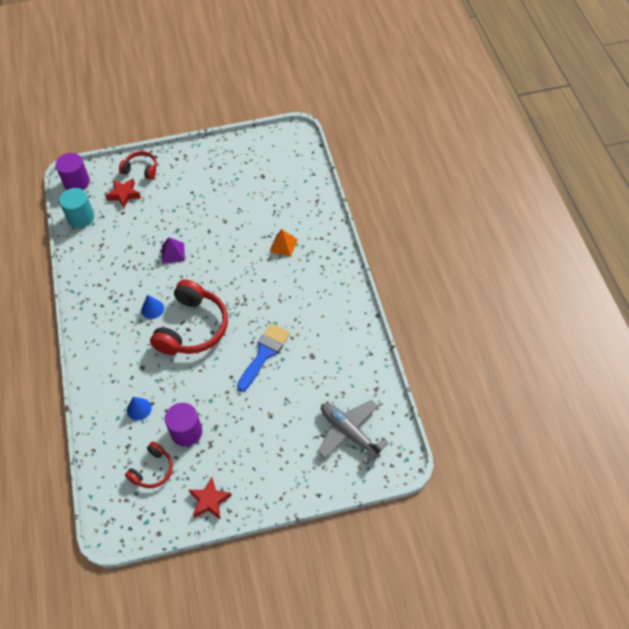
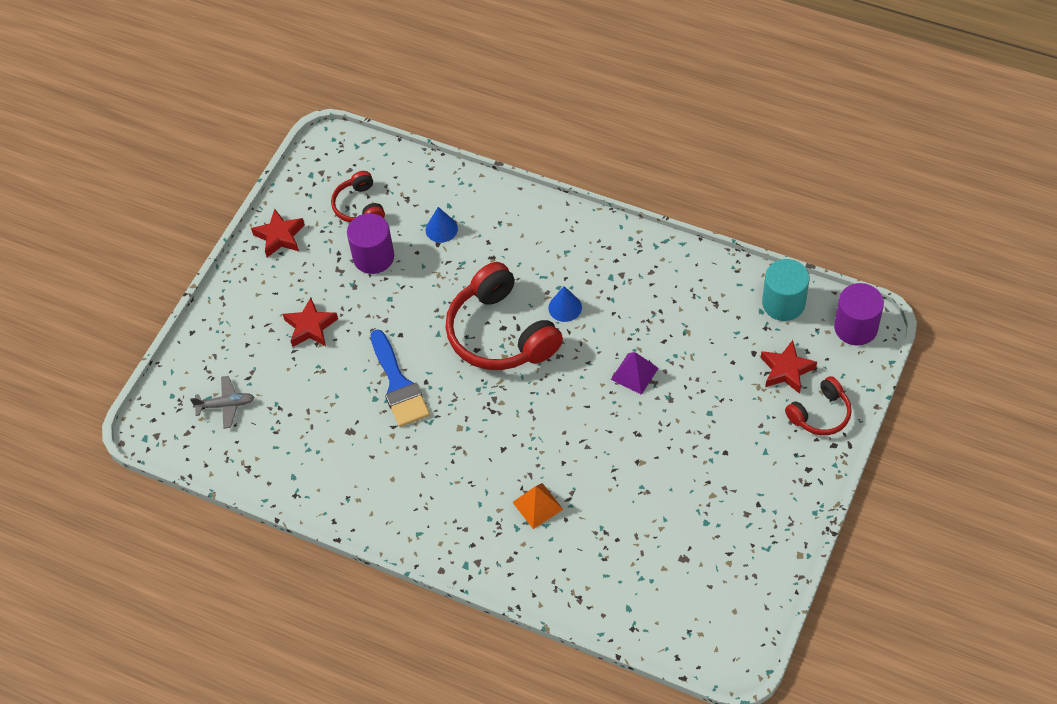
camera: 130 degrees right, 0 degrees up
grey plane [318,400,388,464] -> grey plane [190,376,255,429], size x0.56
none -> red star [283,297,338,347]

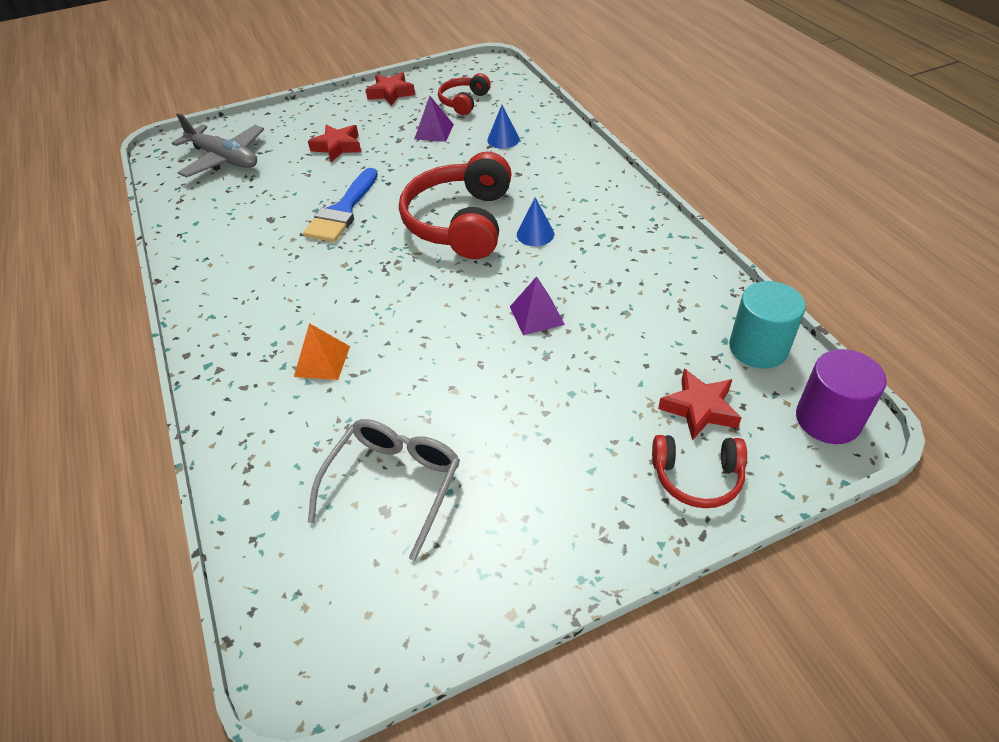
camera: 40 degrees right, 10 degrees down
grey plane [190,376,255,429] -> grey plane [172,113,264,178], size x1.77
purple cylinder [347,213,394,274] -> purple pyramid [414,96,454,142]
none -> grey glasses [308,419,460,561]

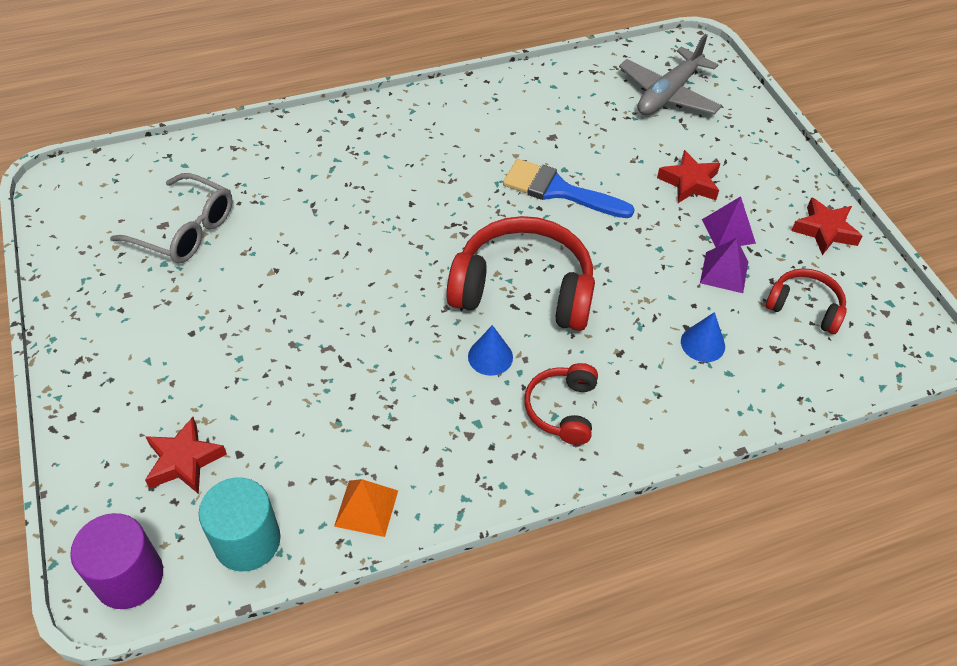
camera: 90 degrees right, 5 degrees up
orange pyramid [294,323,350,380] -> orange pyramid moved to [334,479,398,537]
purple pyramid [510,276,565,335] -> purple pyramid moved to [702,196,756,247]
red headphones [652,435,747,508] -> red headphones moved to [524,363,598,445]

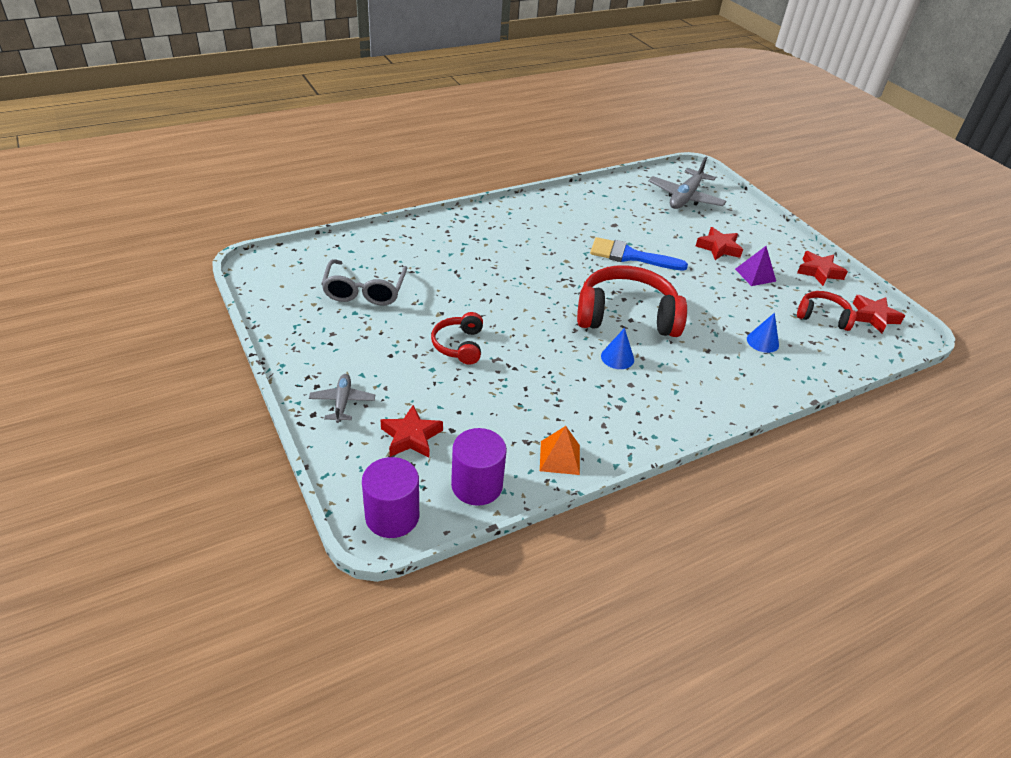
camera: 10 degrees left, 10 degrees down
grey glasses [110,173,232,263] -> grey glasses turned 75 degrees clockwise [321,259,407,305]
turquoise cylinder [199,477,281,571] -> purple cylinder [451,428,507,506]
red headphones [524,363,598,445] -> red headphones moved to [431,312,483,365]
purple pyramid [700,238,748,293] -> none
none -> grey plane [309,374,375,423]
none -> red star [853,295,905,334]

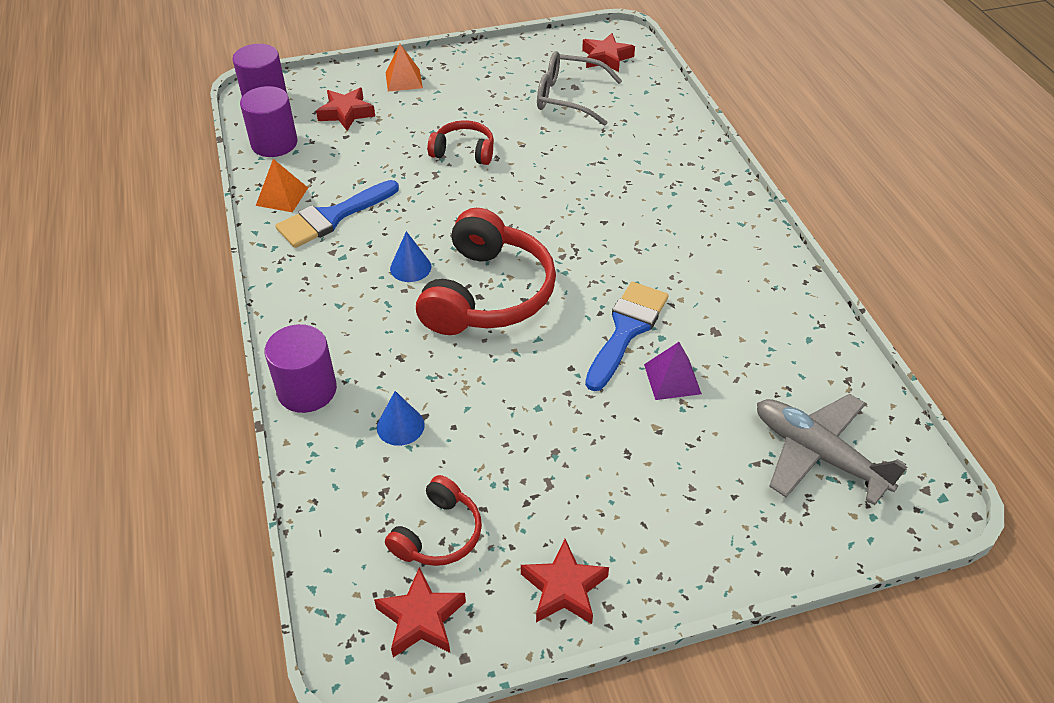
camera: 105 degrees right, 5 degrees up
grey plane [309,374,375,423] -> orange pyramid [385,44,423,91]
red star [696,227,743,260] -> red star moved to [582,33,635,72]
purple pyramid [735,246,776,286] -> purple pyramid moved to [644,342,702,400]
none -> purple cylinder [265,324,337,413]
none -> blue brush [275,180,399,248]

